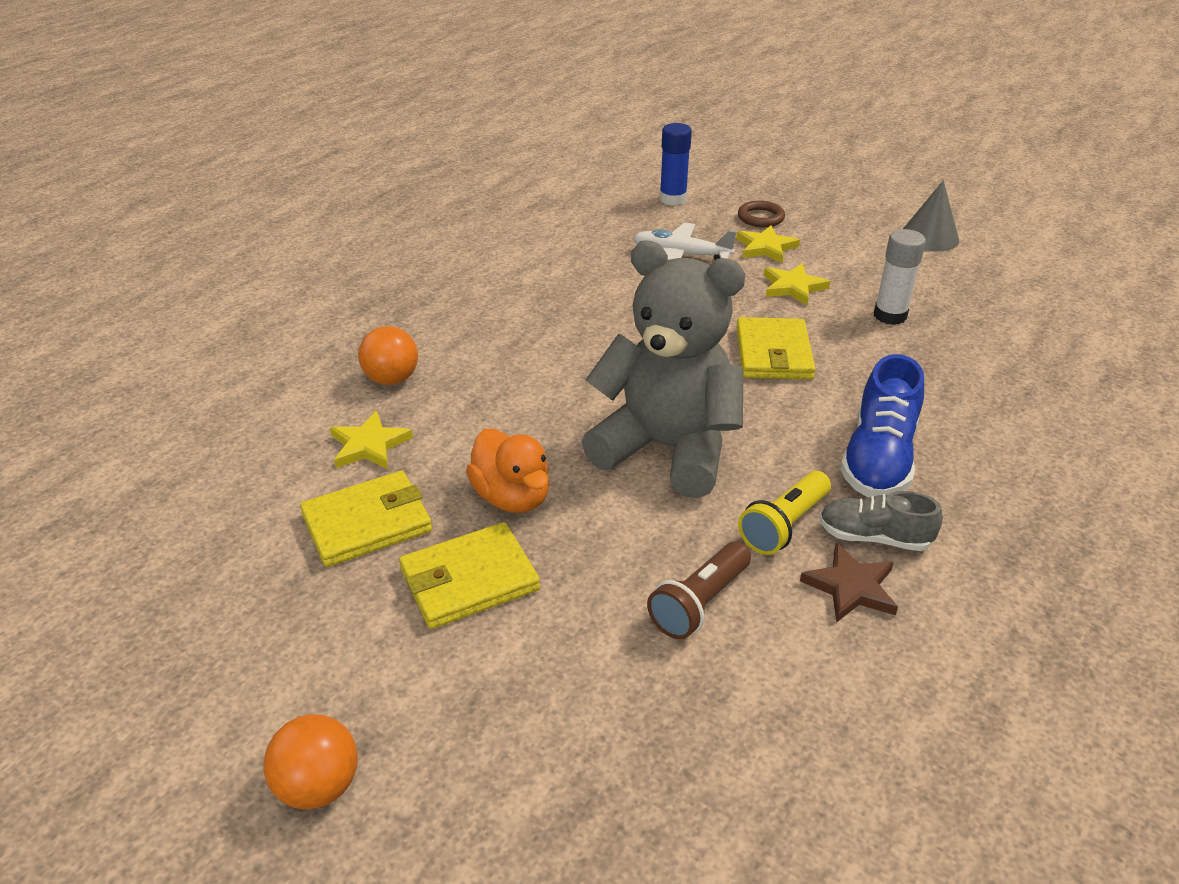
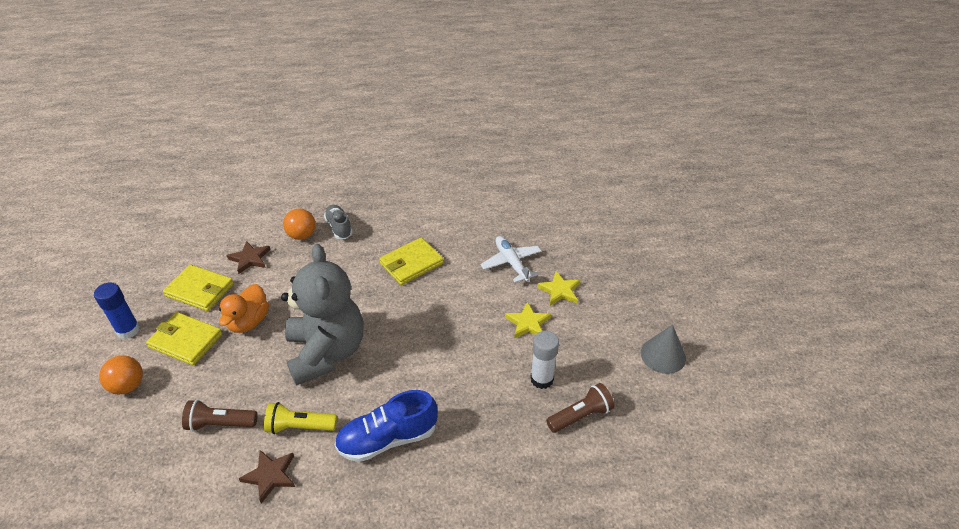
camera: 50 degrees right, 5 degrees up
orange ball [263,714,358,810] -> orange ball moved to [99,355,143,395]
yellow star [330,411,413,469] -> brown star [227,241,271,274]
blue glue stick [660,123,692,205] -> blue glue stick moved to [94,282,140,339]
yellow wallet [736,317,816,380] -> yellow wallet moved to [379,237,444,285]
brown ring [738,200,785,227] -> none
grey shoe [819,491,943,551] -> grey shoe moved to [324,205,353,239]
none -> brown flashlight [546,383,615,433]

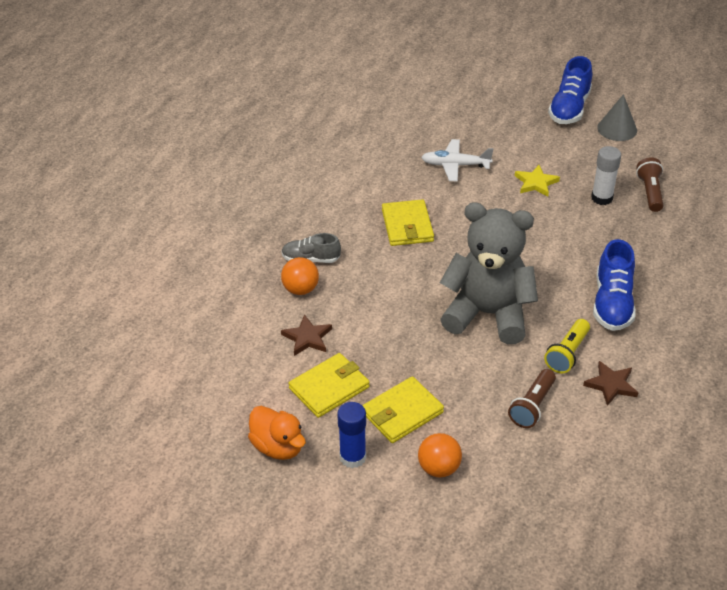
camera: 60 degrees left, 0 degrees up
orange duck [219,284,269,333] -> orange duck moved to [248,406,306,460]
yellow star [537,271,580,306] -> none
none -> blue shoe [548,56,592,124]

